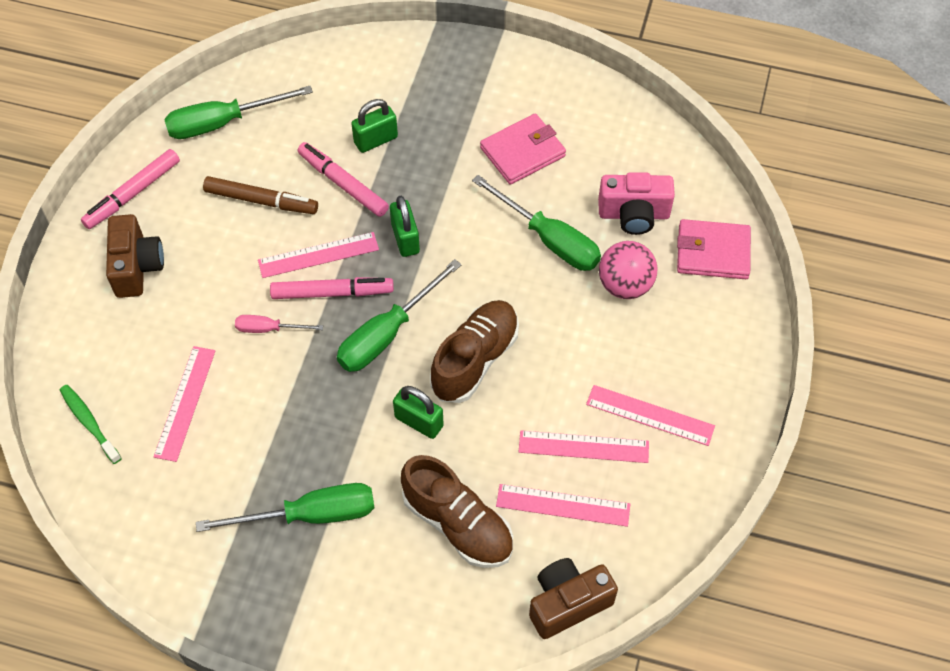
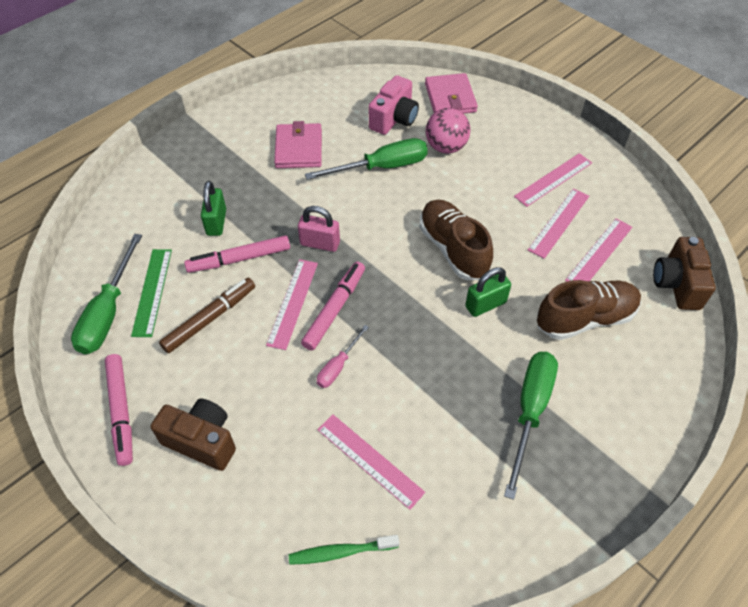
camera: 60 degrees left, 5 degrees down
green screwdriver [337,259,462,372] -> none
green padlock [390,196,420,257] -> pink padlock [298,206,340,252]
pink wallet [677,219,751,279] -> pink wallet turned 45 degrees counterclockwise [425,73,478,114]
none -> green ruler [131,249,172,337]

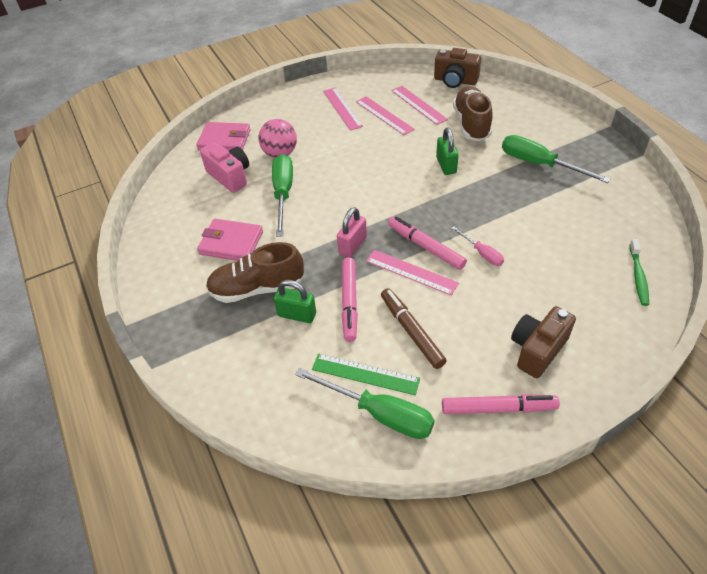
camera: 70 degrees left, 5 degrees down
pink ruler [317,414,425,510] -> none
brown shoe [419,200,493,280] -> brown shoe moved to [206,242,304,303]

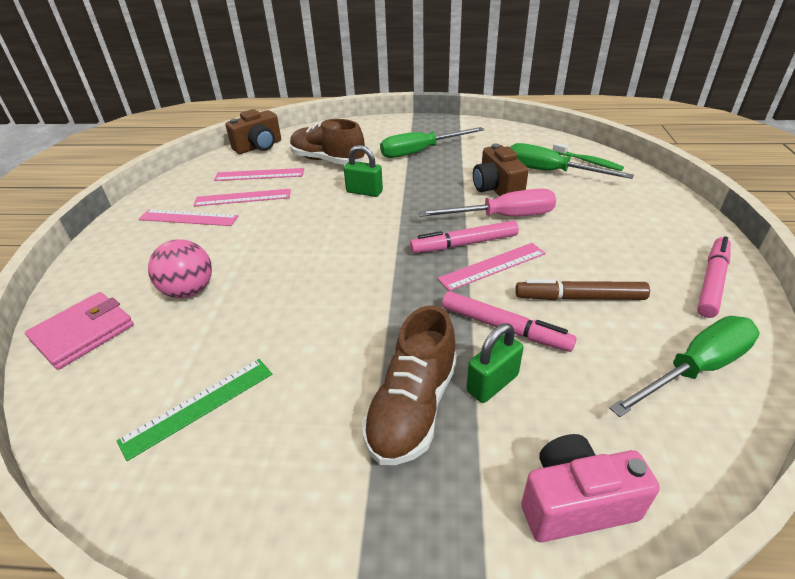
camera: 60 degrees left, 10 degrees down
pink wallet [197,219,263,261] -> none
pink camera [200,142,249,193] -> pink camera moved to [521,434,660,542]
green screwdriver [272,154,293,237] -> green screwdriver moved to [510,143,634,179]
green ruler [312,353,420,395] -> green ruler moved to [116,359,272,461]
pink padlock [337,207,367,257] -> none
pink screwdriver [451,226,504,266] -> pink screwdriver [418,189,556,217], size x1.86
brown camera [511,306,576,378] -> brown camera moved to [473,143,528,196]

